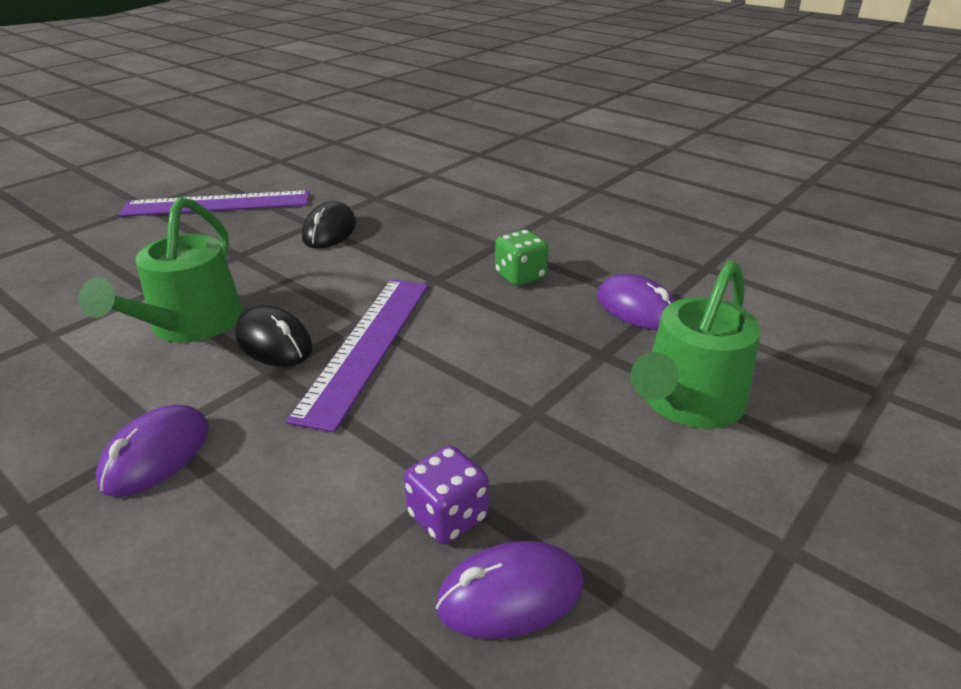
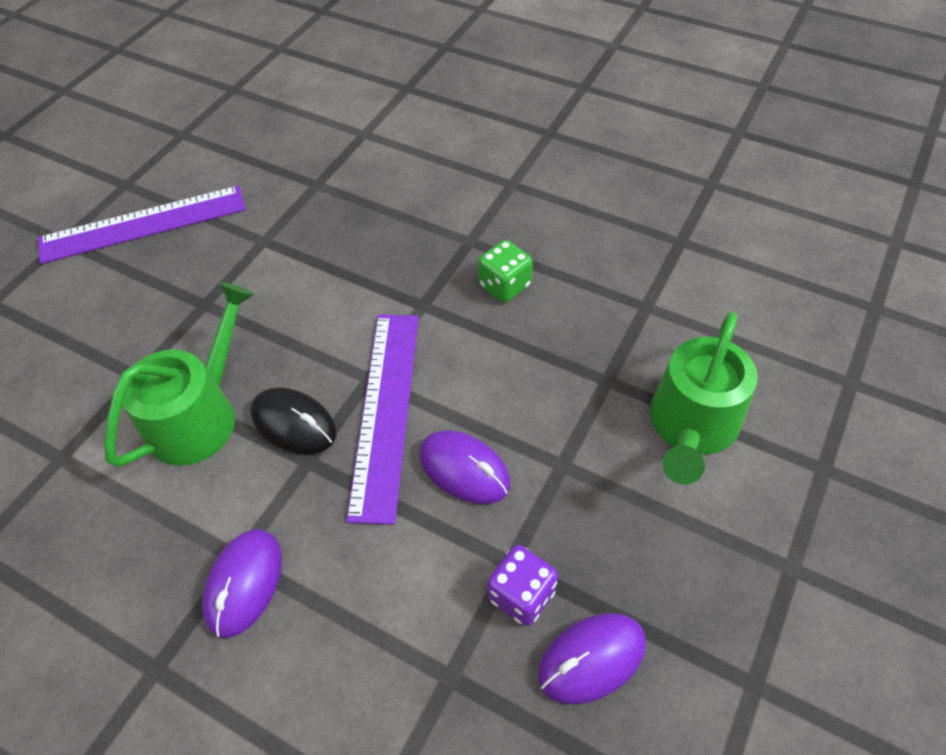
camera: 10 degrees left, 20 degrees up
green watering can [79,197,243,343] -> green watering can turned 150 degrees counterclockwise [104,282,255,467]
black mouse [302,201,356,248] -> none
purple mouse [597,274,676,330] -> purple mouse moved to [419,430,510,504]

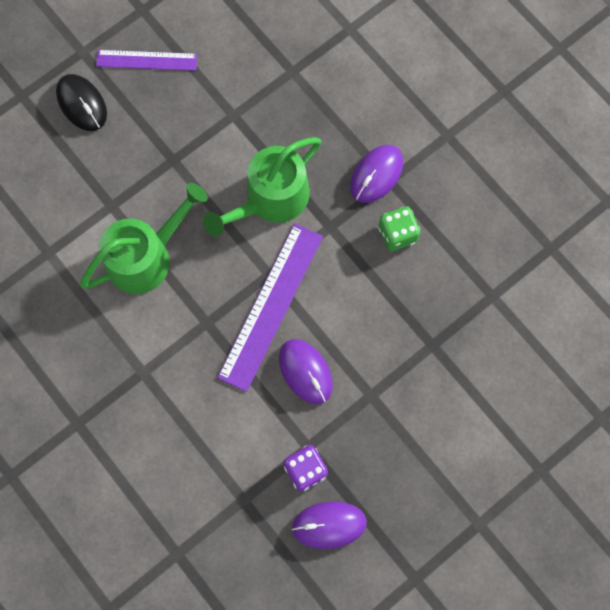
camera: 20 degrees right, 20 degrees up
purple ruler [38,186,246,264] -> purple ruler [96,50,197,71], size x0.60
purple mouse [202,529,282,638] -> purple mouse moved to [350,145,403,203]
black mouse [251,387,337,454] -> black mouse moved to [56,74,107,131]
green watering can [650,311,758,485] -> green watering can moved to [203,137,321,237]

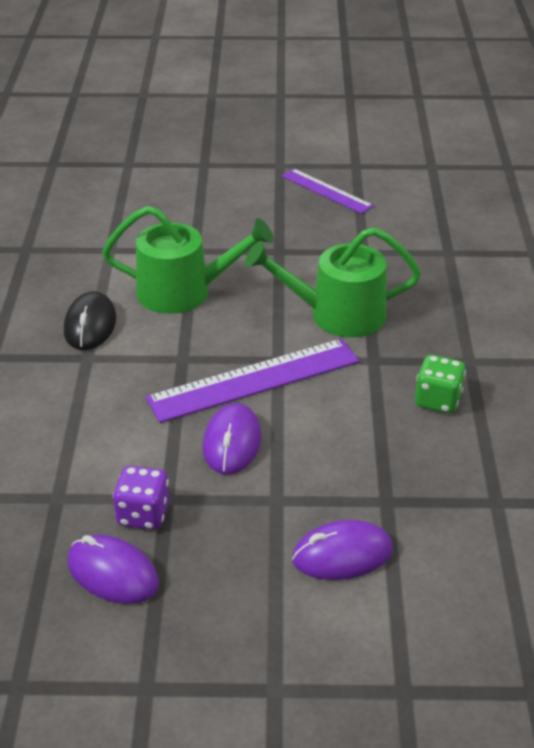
camera: 40 degrees right, 35 degrees down
black mouse [56,74,107,131] -> black mouse moved to [64,291,116,350]
purple mouse [350,145,403,203] -> purple mouse moved to [292,520,393,580]

